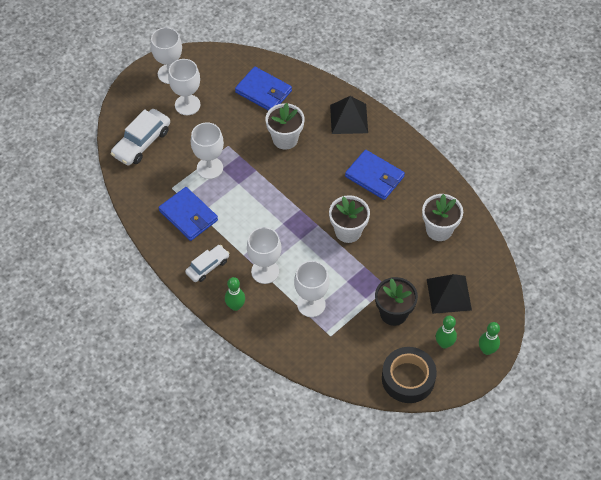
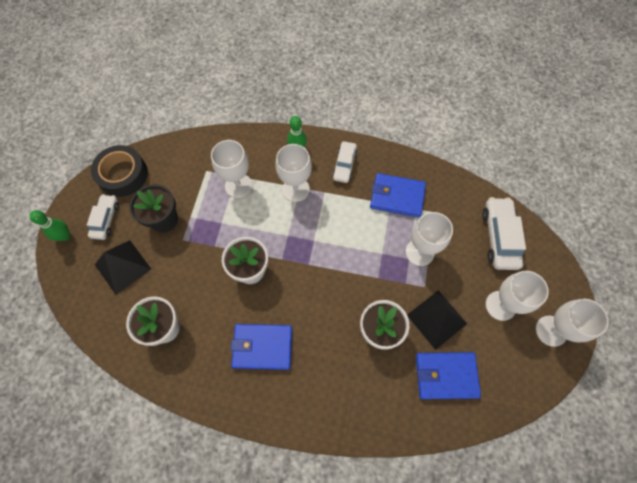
camera: 145 degrees right, 10 degrees up
black pyramid [330,96,368,134] -> black pyramid moved to [407,290,467,350]
green bowling pin [436,316,457,349] -> white car [87,194,119,240]

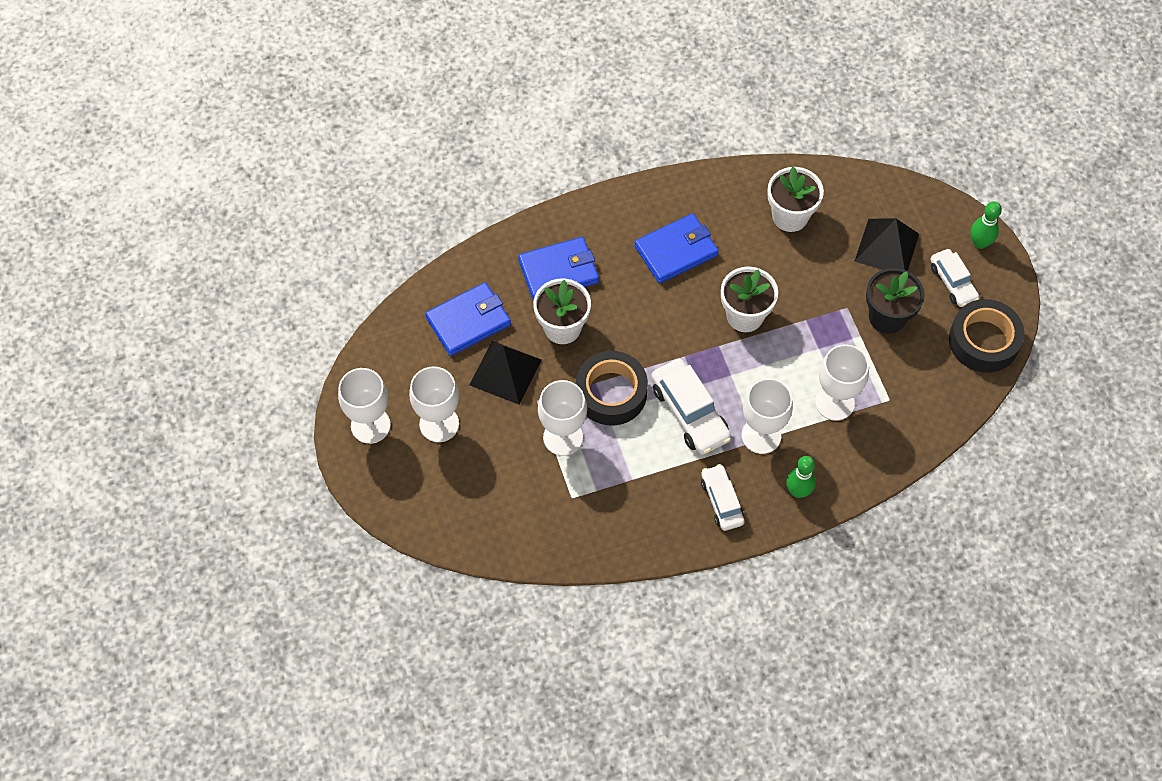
camera: 150 degrees right, 5 degrees down
blue wallet [370,173,426,218] -> blue wallet moved to [518,237,599,301]
white car [482,197,526,270] -> white car moved to [651,359,731,455]
none -> black tape [576,351,648,425]

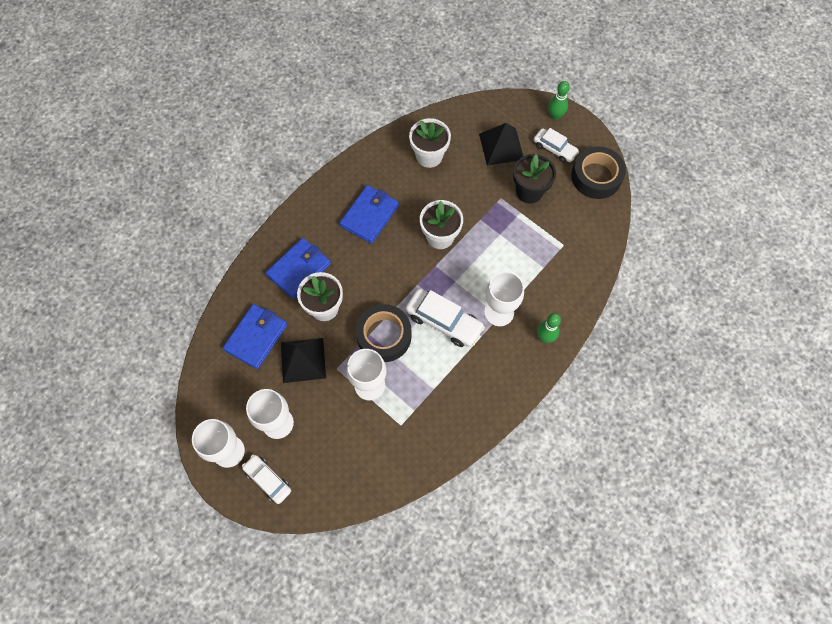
camera: 30 degrees left, 5 degrees up
white car [701,464,745,531] -> white car moved to [242,454,291,504]
white goblet [815,344,869,421] -> none

